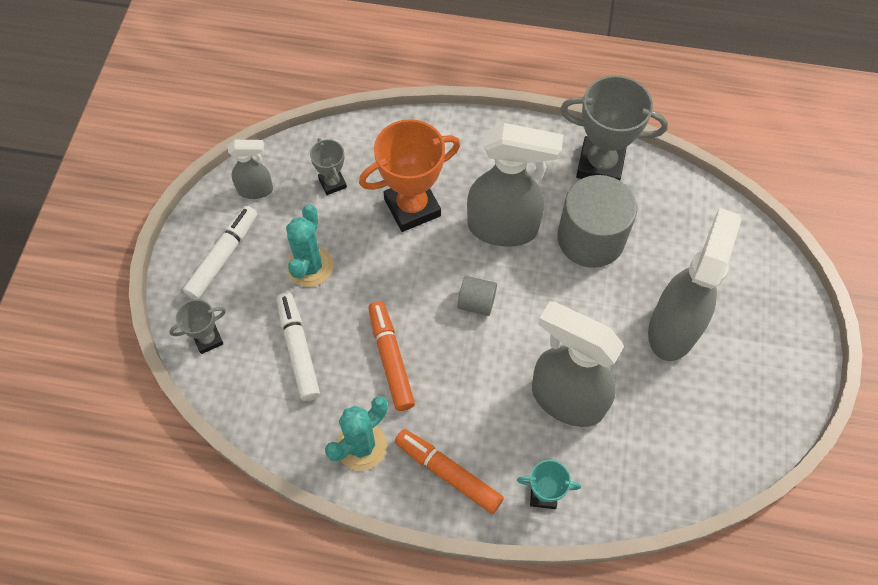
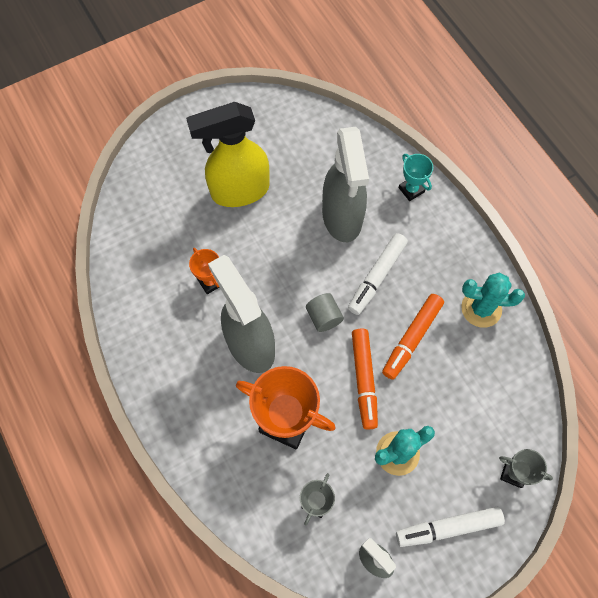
camera: 130 degrees left, 5 degrees up
white marker [277,292,320,401] -> white marker moved to [348,233,408,315]
orange marker [395,429,504,514] -> orange marker moved to [352,329,378,429]
grey cylinder [557,175,637,268] -> orange trophy [189,248,219,294]
grey trophy [560,75,668,181] -> none
grey spray bottle [648,208,741,361] -> yellow spray bottle [186,102,270,207]

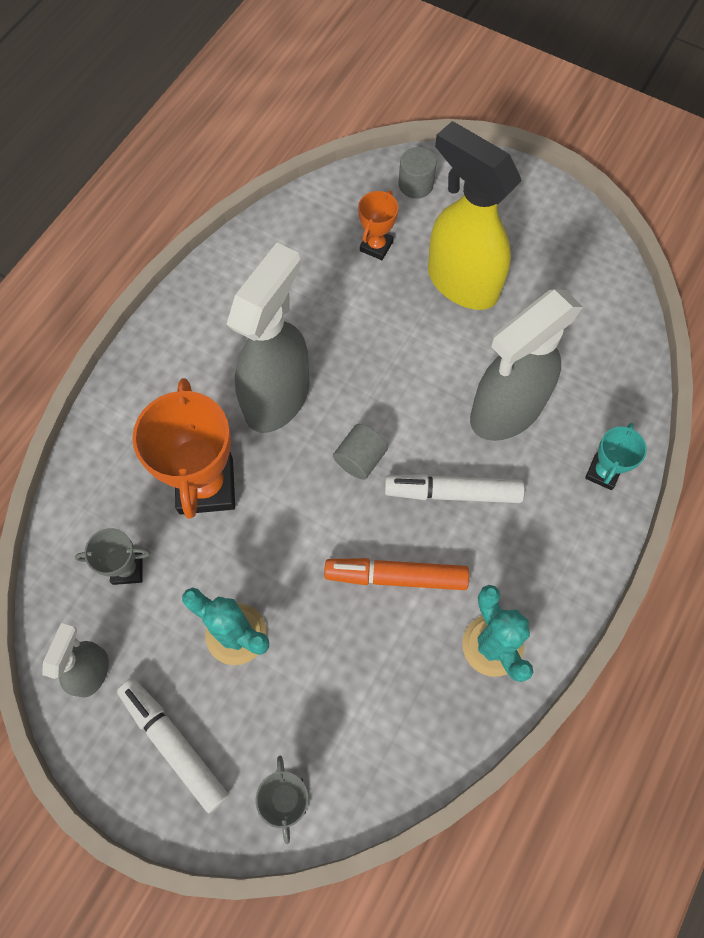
camera: 60 degrees right, 0 degrees up
orange trophy [189,248,219,294] -> orange trophy moved to [358,191,398,260]
orange marker [352,329,378,429] -> none
none -> grey cylinder [398,147,437,199]

